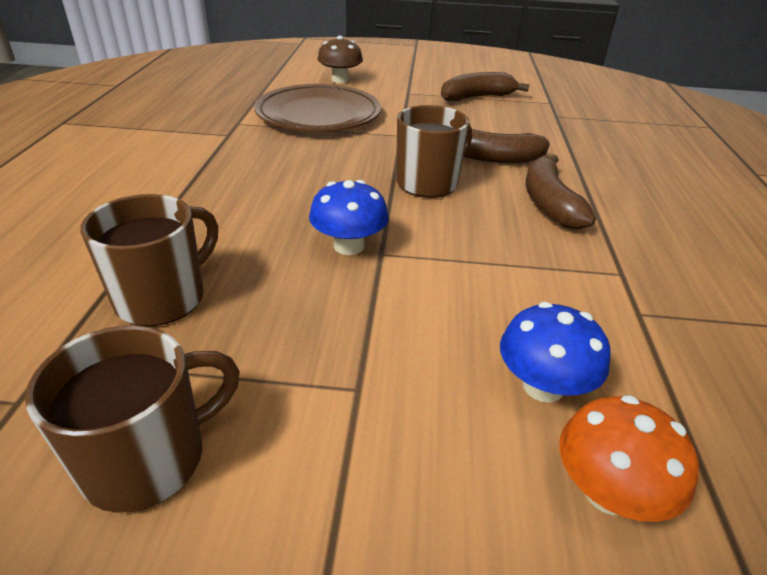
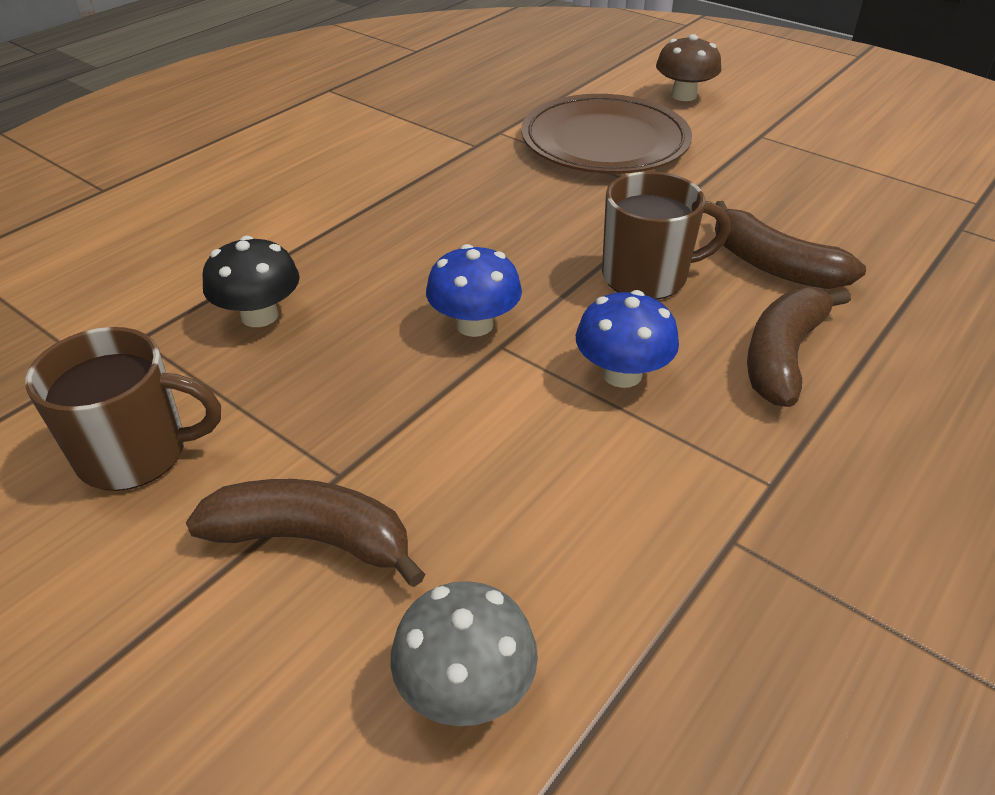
camera: 35 degrees right, 5 degrees up
brown mug [80,194,218,326] -> black mushroom [203,236,300,327]
brown banana [441,72,529,101] -> brown banana moved to [186,479,425,587]
blue mushroom [500,302,611,403] -> blue mushroom moved to [576,290,679,388]
orange mushroom [560,395,699,522] -> grey mushroom [390,581,538,726]

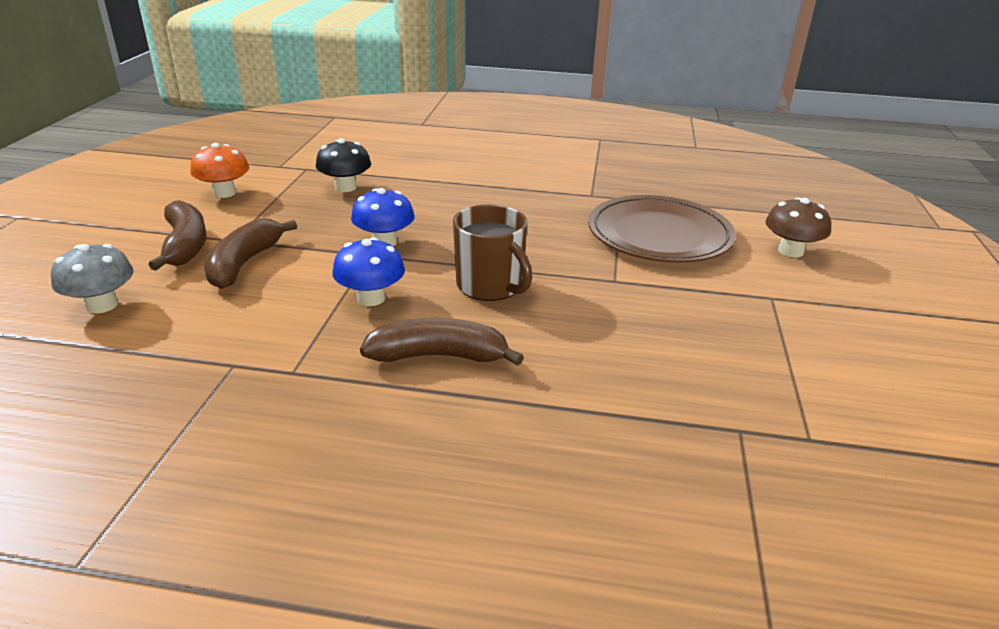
camera: 60 degrees right, 10 degrees down
brown mug [25,327,221,491] -> orange mushroom [190,143,249,198]
brown banana [715,201,866,289] -> brown banana moved to [204,218,297,289]

